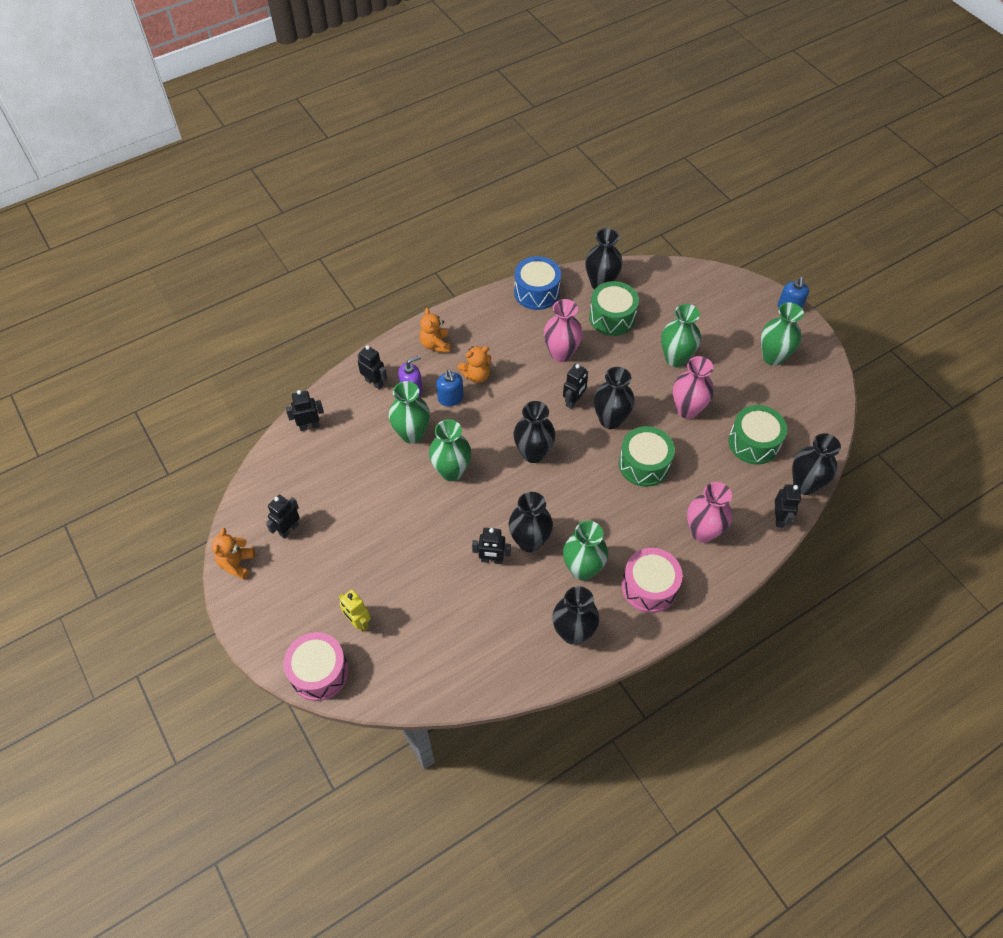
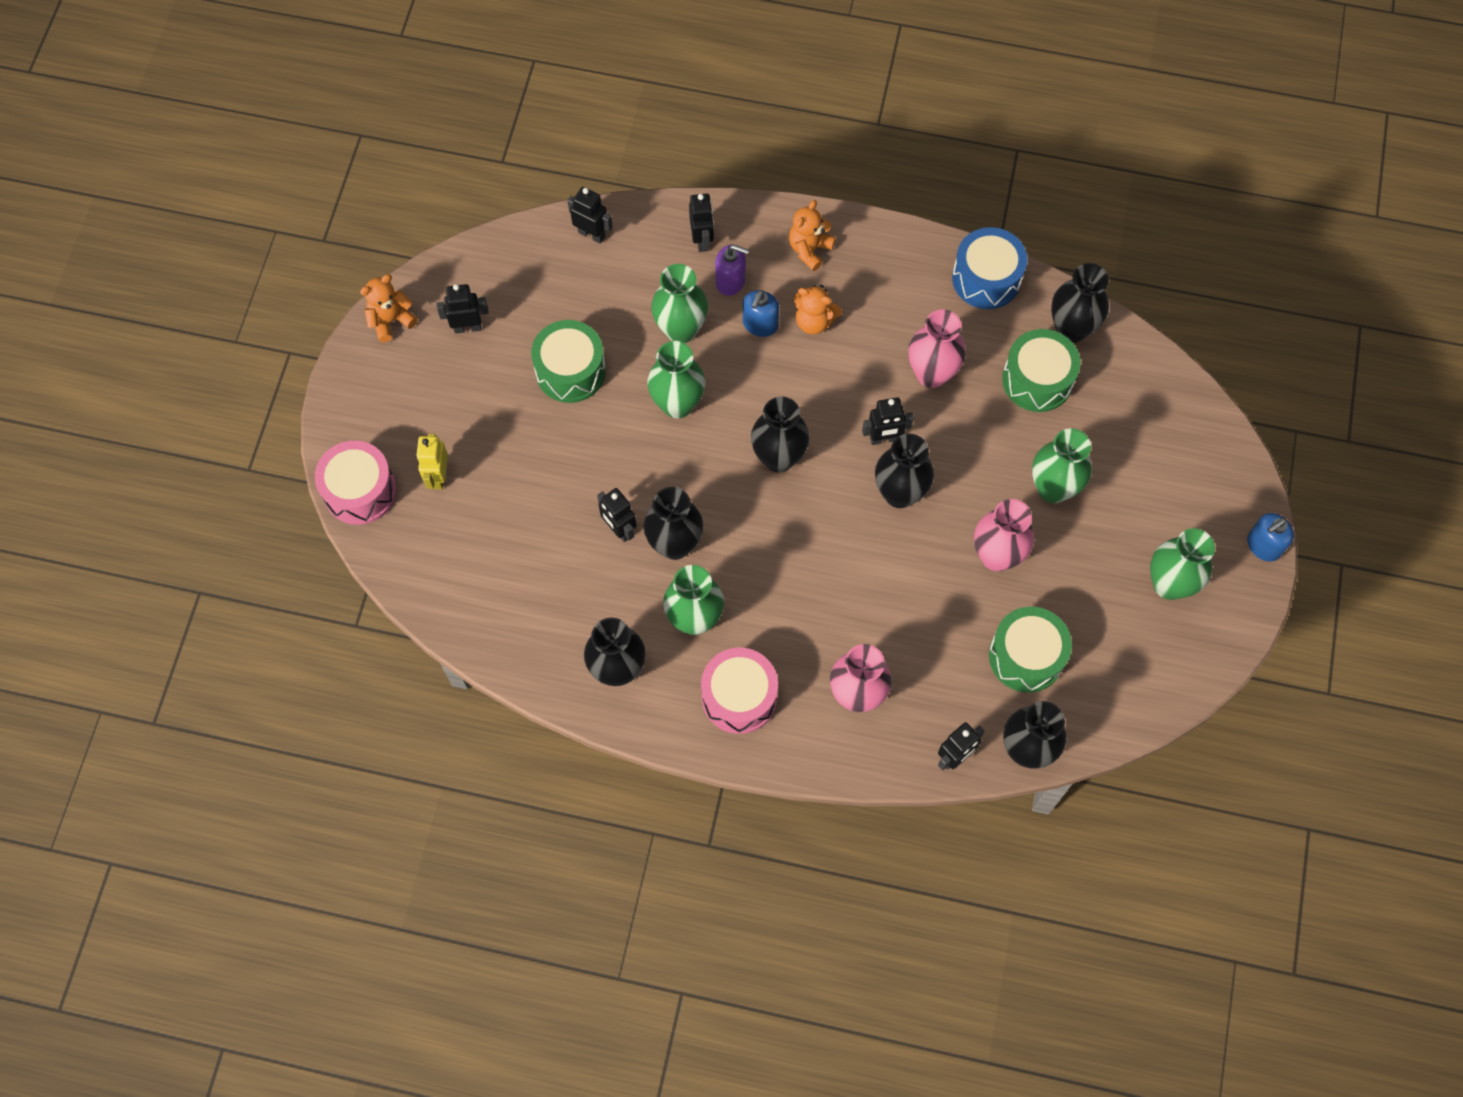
camera: 45 degrees right, 10 degrees up
green drum [619,426,675,487] -> green drum moved to [531,320,606,403]

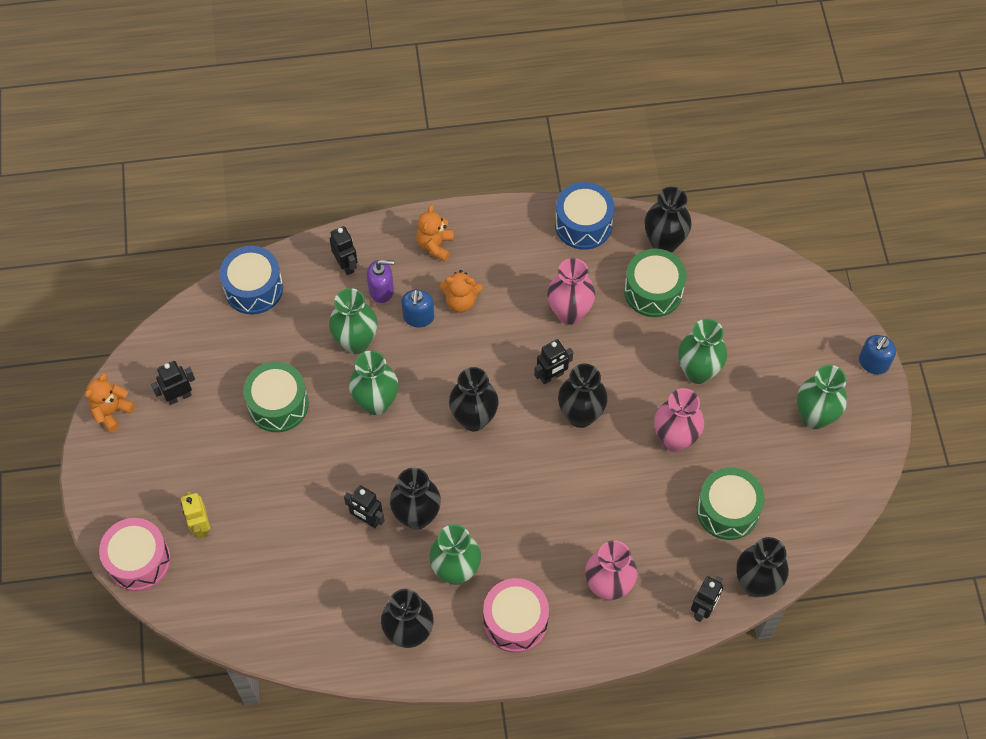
camera: 20 degrees left, 5 degrees down
black robot [567,187,613,244] -> blue drum [220,246,283,314]

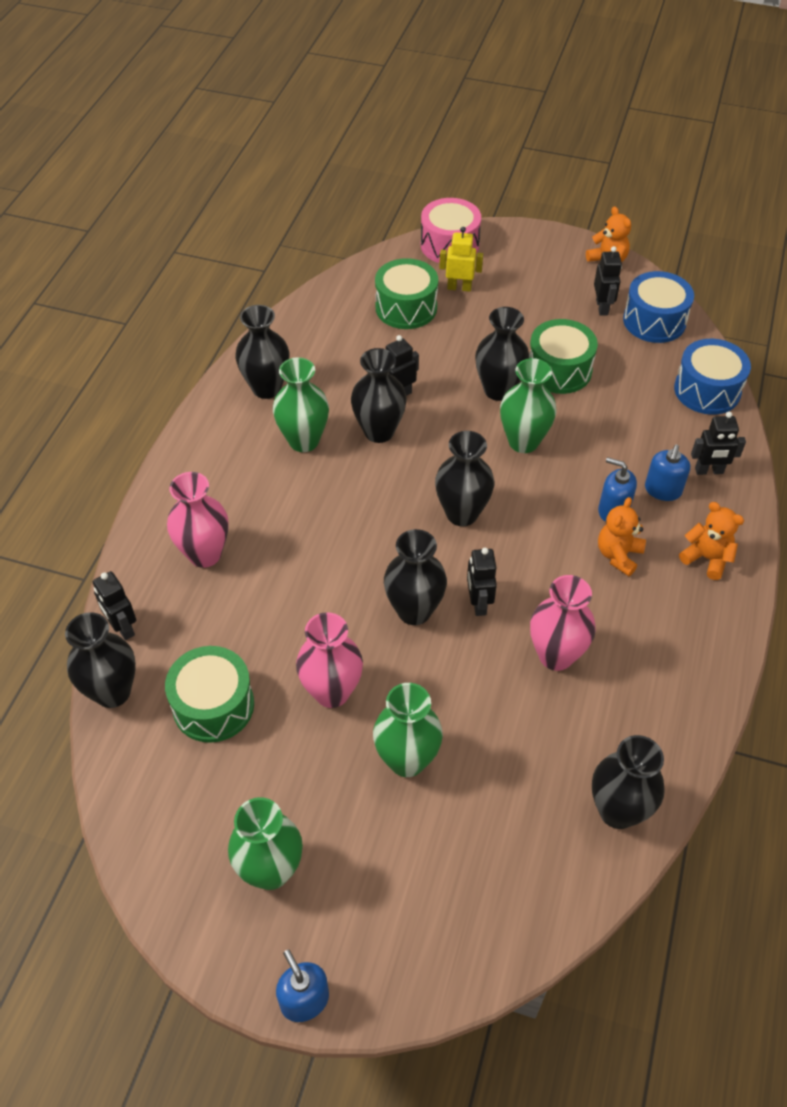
camera: 115 degrees right, 10 degrees down
green vase [329,288,377,354] -> none
purple soap dispenser [367,260,394,303] -> blue soap dispenser [645,445,690,501]
pink drum [483,578,549,653] -> none
blue drum [555,182,614,250] -> blue drum moved to [623,271,694,343]
green drum [624,248,686,317] -> green drum moved to [375,258,438,329]
none -> black vase [475,307,530,401]

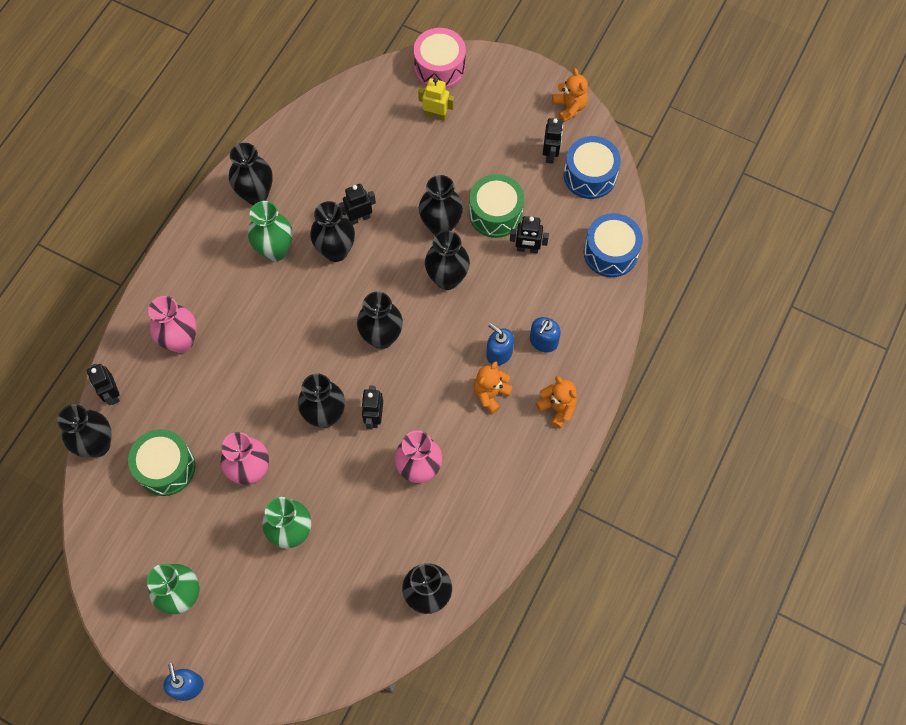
camera: 10 degrees right, 15 degrees up
green drum [375,258,438,329] -> none
green vase [500,358,557,453] -> black vase [425,230,470,290]
black robot [691,412,746,475] -> black robot moved to [510,216,549,253]

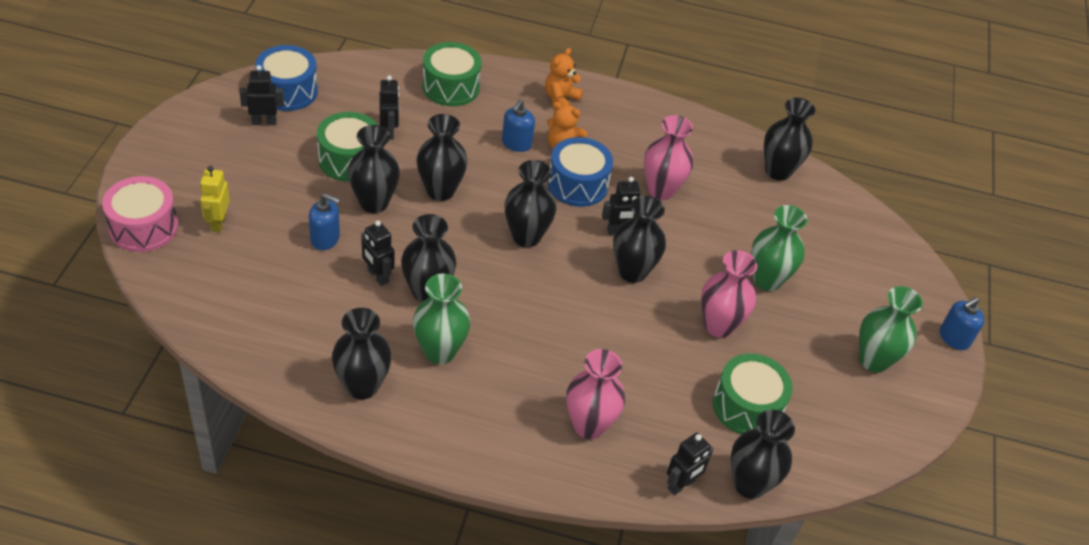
camera: 110 degrees left, 20 degrees down
blue soap dispenser [530,317,561,353] -> blue soap dispenser moved to [309,193,340,250]
orange teddy bear [552,68,588,123] -> none
blue drum [584,213,643,277] -> blue drum moved to [548,137,613,207]
none -> green drum [422,42,482,106]

